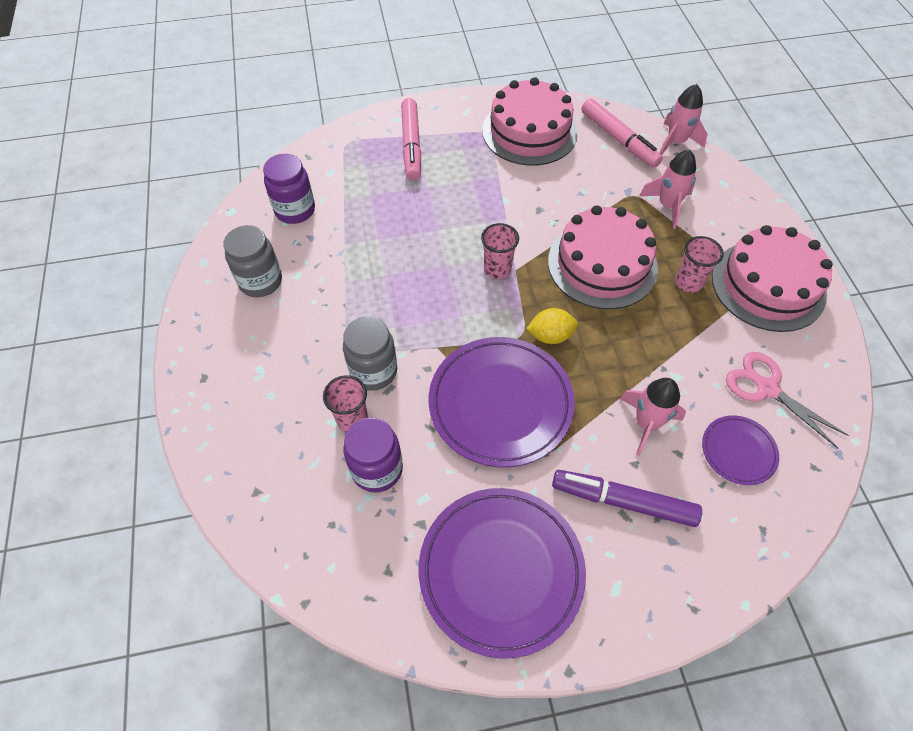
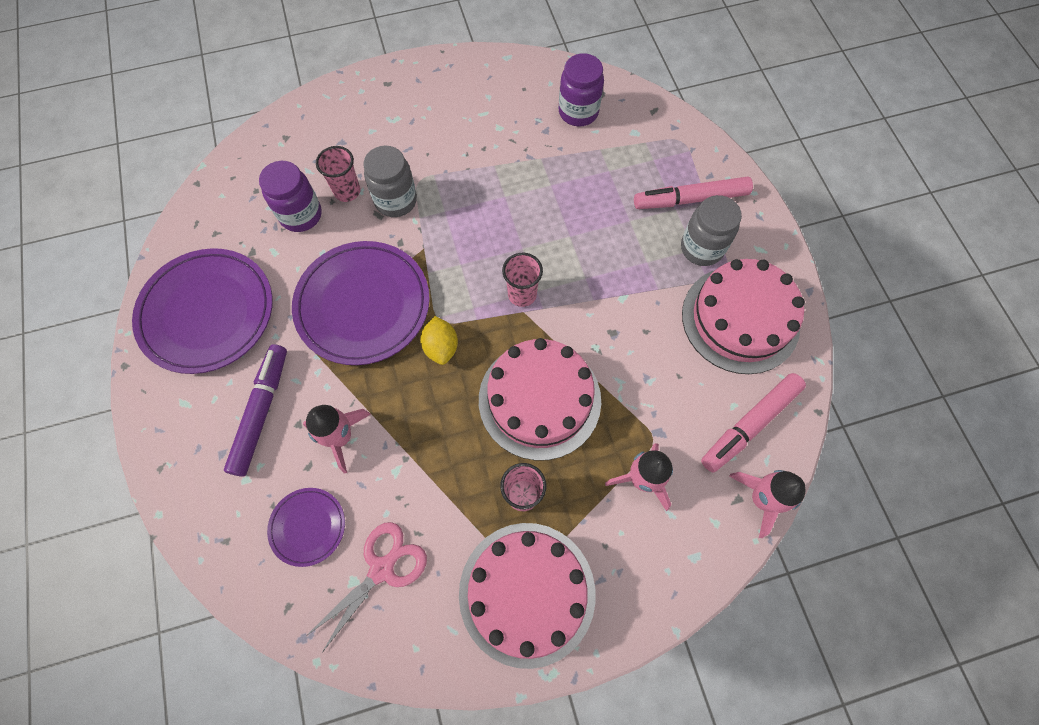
camera: 85 degrees right, 10 degrees up
grey jar [223,225,282,297] -> grey jar moved to [681,195,742,266]

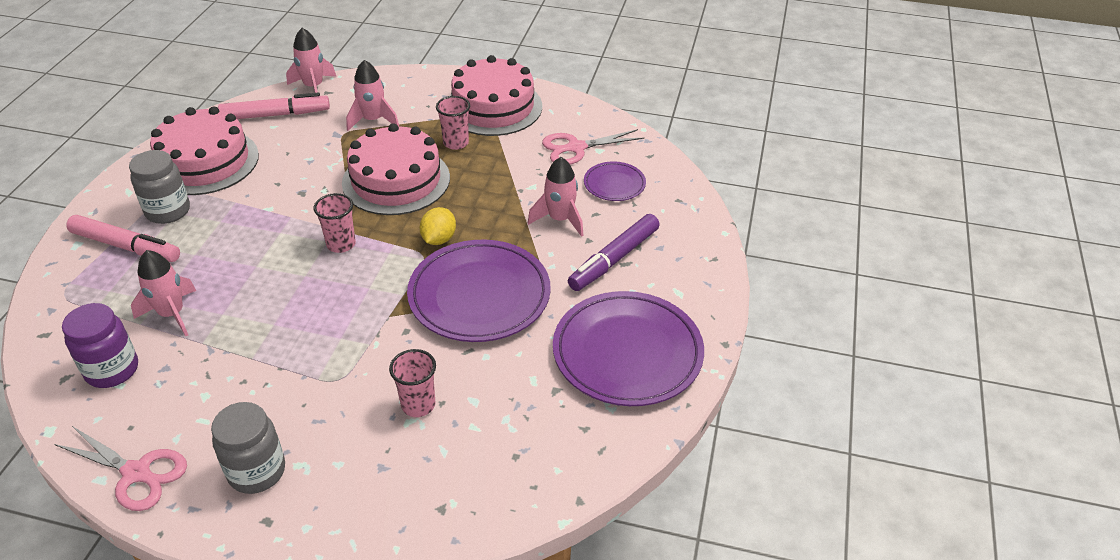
camera: 150 degrees left, 25 degrees down
purple jar [259,161,322,232] -> none
grey jar [363,145,417,217] -> grey jar moved to [211,402,285,494]
none -> pink scissors [54,426,187,511]
none -> pink rocket [131,250,196,337]

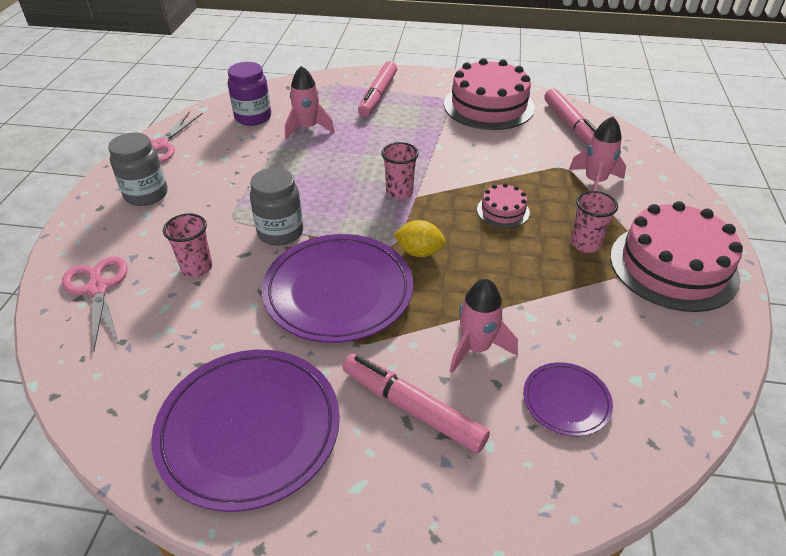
camera: 85 degrees right, 0 degrees up
grey jar [129,150,190,224] -> grey jar moved to [250,168,303,246]
pink rocket [286,28,336,93] -> none
pink cake [342,123,450,215] -> pink cake [477,183,530,228], size x0.47
pink scissors [542,129,644,164] -> pink scissors moved to [62,257,128,350]
purple marker [568,214,660,291] -> pink marker [343,353,490,453]

